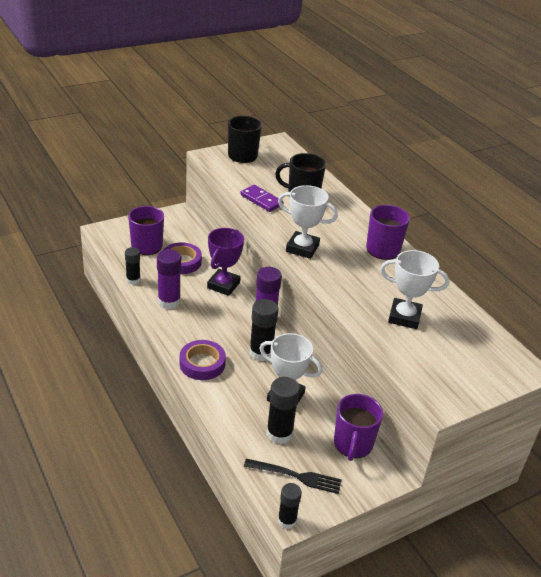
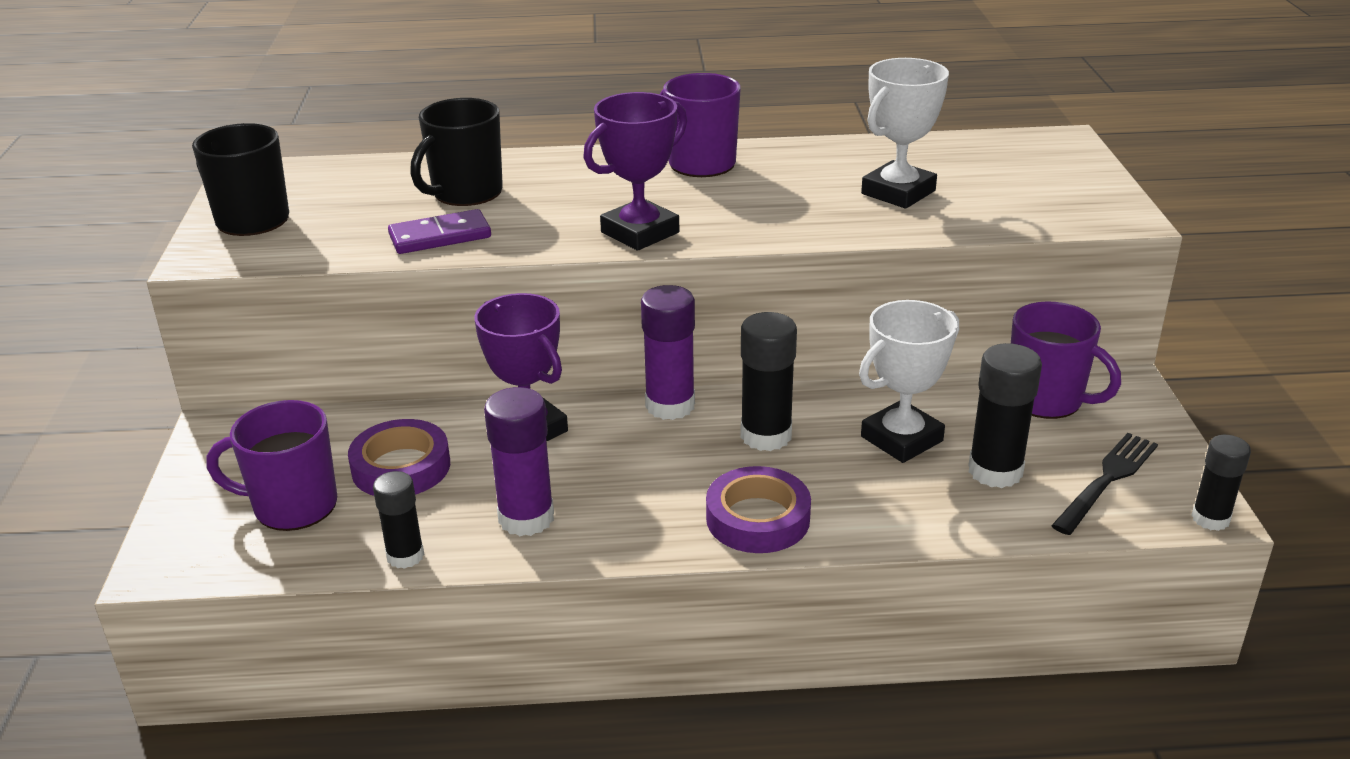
camera: 60 degrees left, 5 degrees down
white trophy [278,185,338,259] -> purple trophy [583,92,687,251]

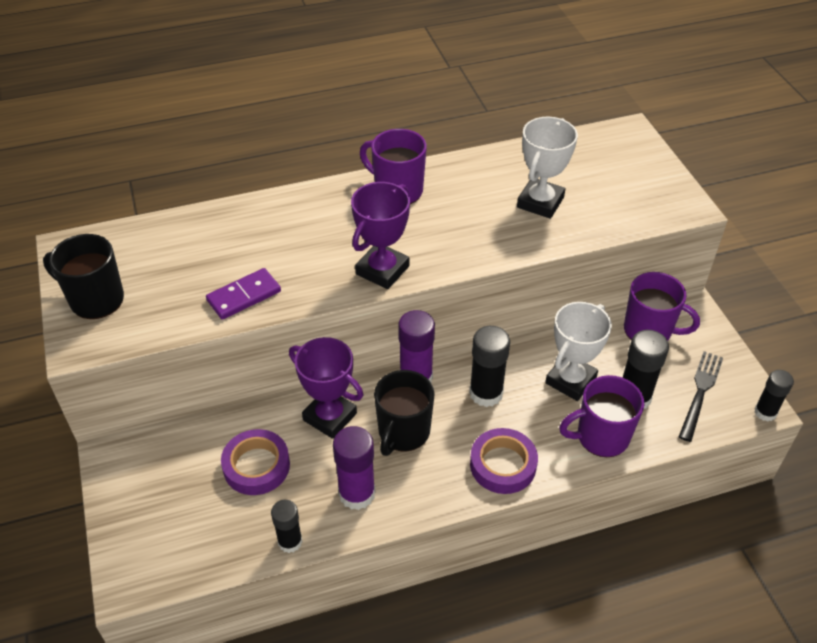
camera: 15 degrees left, 15 degrees up
purple mug [206,400,337,531] -> purple mug moved to [559,375,644,457]
black mug [410,98,503,206] -> black mug moved to [374,370,435,456]

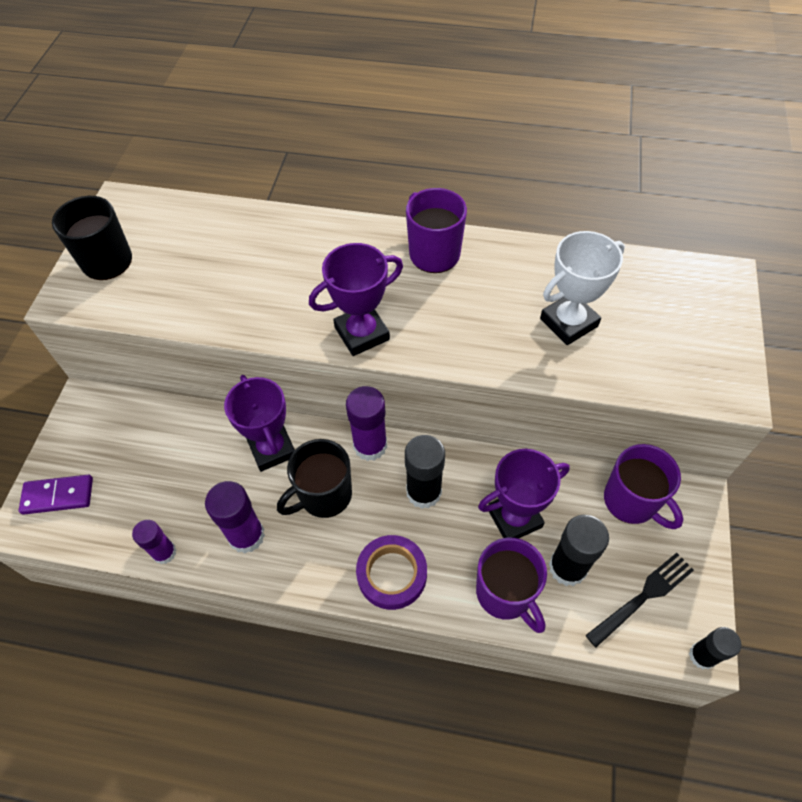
camera: 30 degrees right, 10 degrees up
purple domino [206,268,281,320] -> purple domino moved to [19,475,93,515]
purple tape [221,429,290,495] -> none
black glue stick [271,500,302,553] -> purple glue stick [132,520,177,564]
white trophy [545,302,612,401] -> purple trophy [478,449,570,539]
purple mug [559,375,644,457] -> purple mug turned 135 degrees counterclockwise [476,538,547,633]

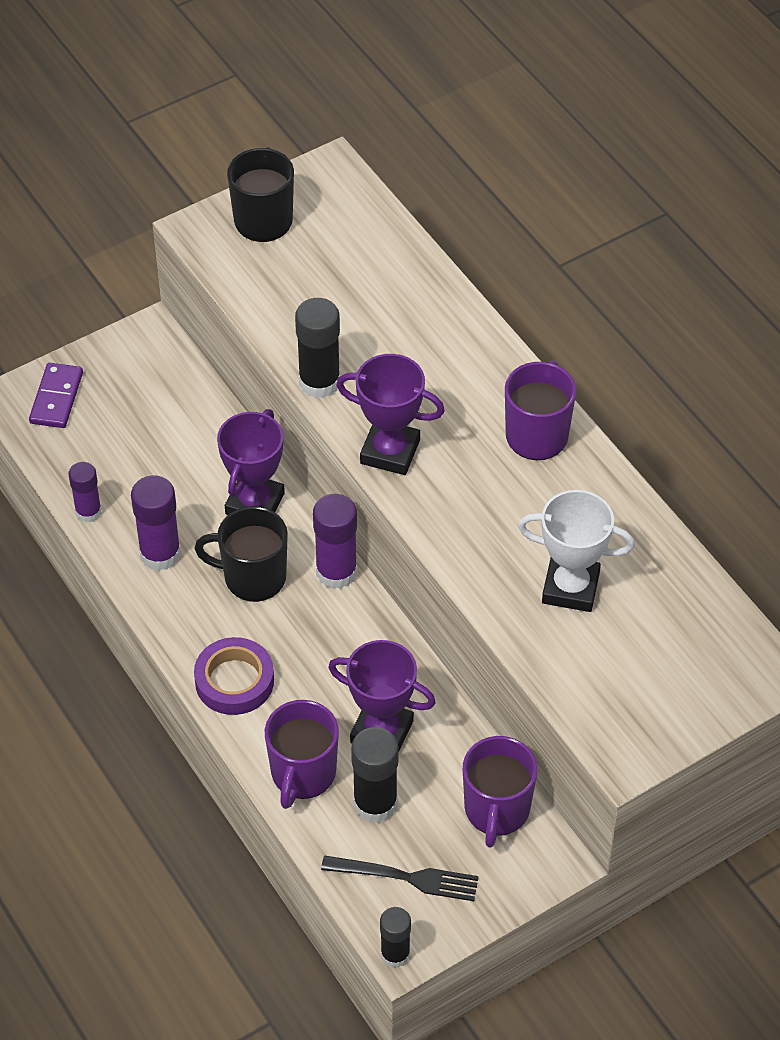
camera: 45 degrees right, 5 degrees down
purple domino [19,475,93,515] -> purple domino turned 60 degrees clockwise [29,363,83,428]
black glue stick [405,435,445,509] -> black glue stick moved to [295,298,340,398]

